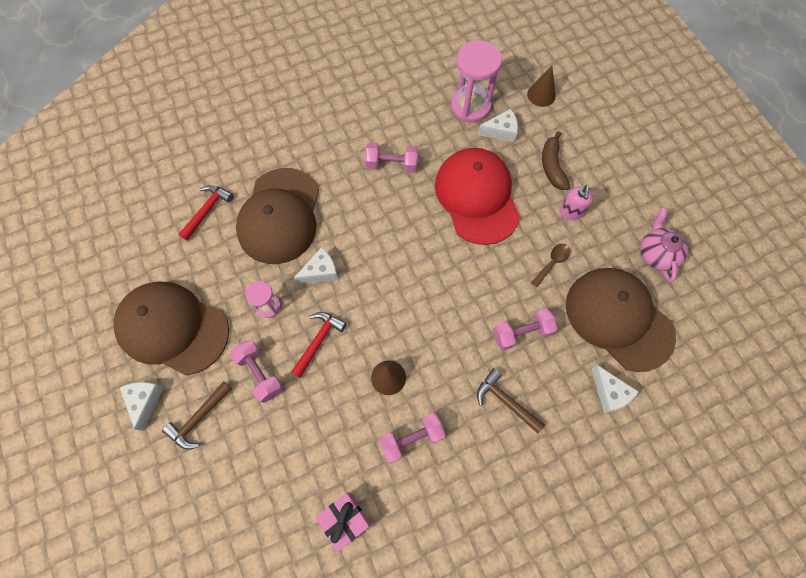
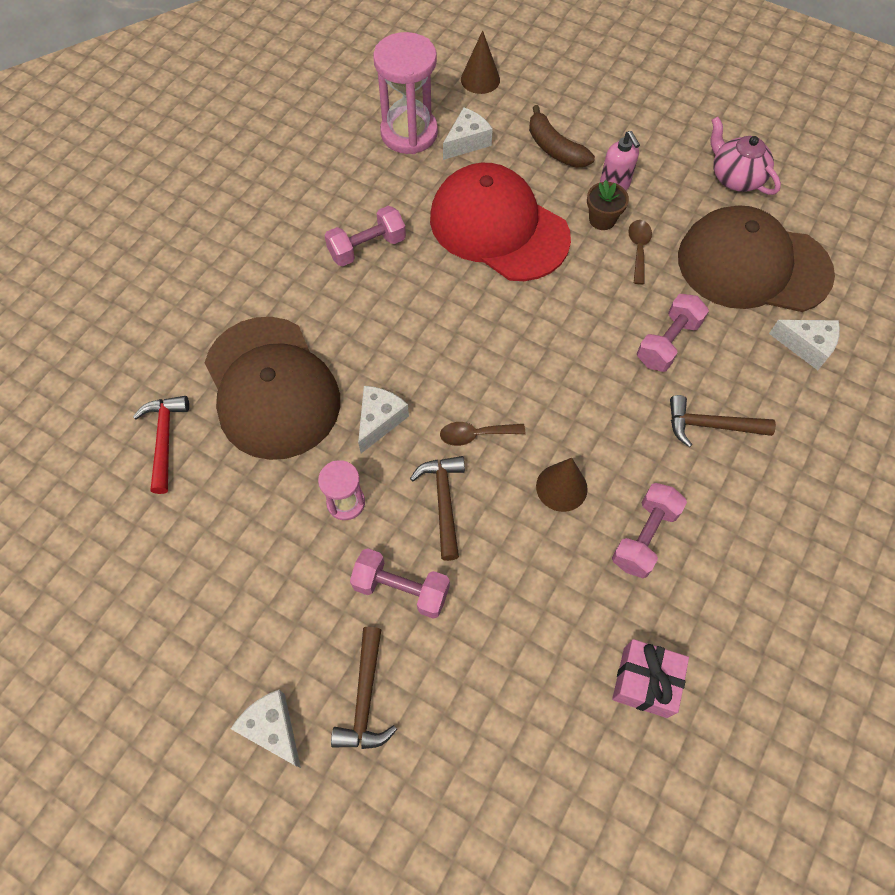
camera: 35 degrees left, 5 degrees down
brown cap [113,282,229,376] -> none
red hammer [291,312,347,378] -> brown hammer [410,456,465,561]
none -> brown spoon [440,422,525,446]
none -> brown flower pot [587,180,629,230]

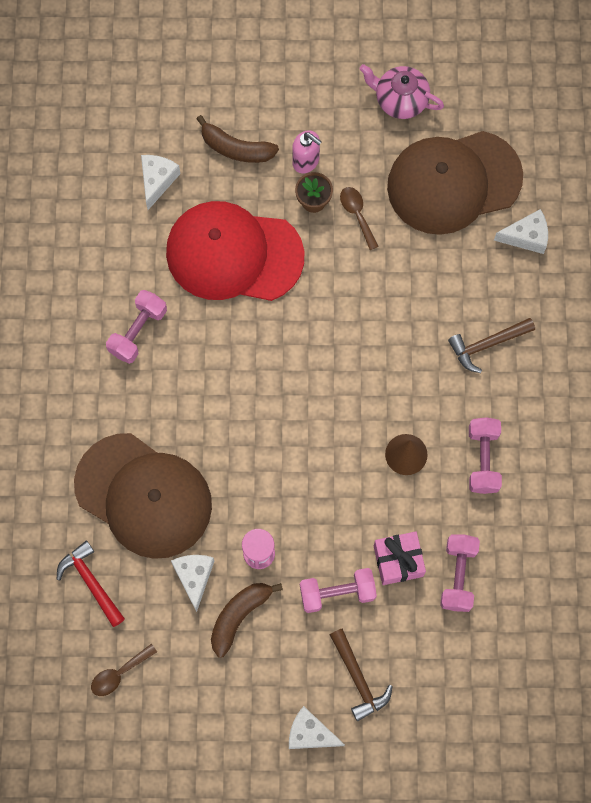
camera: 30 degrees left, 10 degrees up
white cheese [358,386,409,453] -> white cheese moved to [171,555,214,612]
pink hourglass [373,32,438,154] -> none
brown hammer [410,456,465,561] -> none
brown spoon [440,422,525,446] -> brown spoon moved to [91,644,157,696]
brown cone [461,30,500,94] -> none
pink gift [612,639,689,718] -> pink gift moved to [374,531,426,585]
pink dumbbell [637,294,709,372] -> pink dumbbell moved to [440,534,480,612]
none -> brown banana [211,583,283,657]

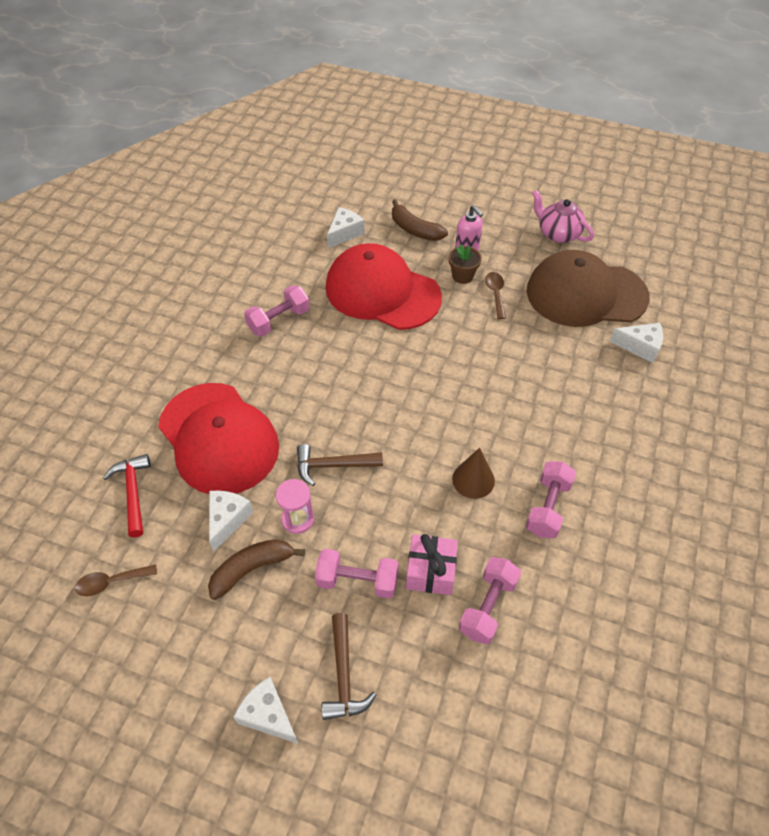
camera: 20 degrees right, 20 degrees down
brown cap [74,433,212,559] -> red cap [158,383,279,494]
brown hammer [448,318,535,373] -> brown hammer moved to [297,444,383,486]

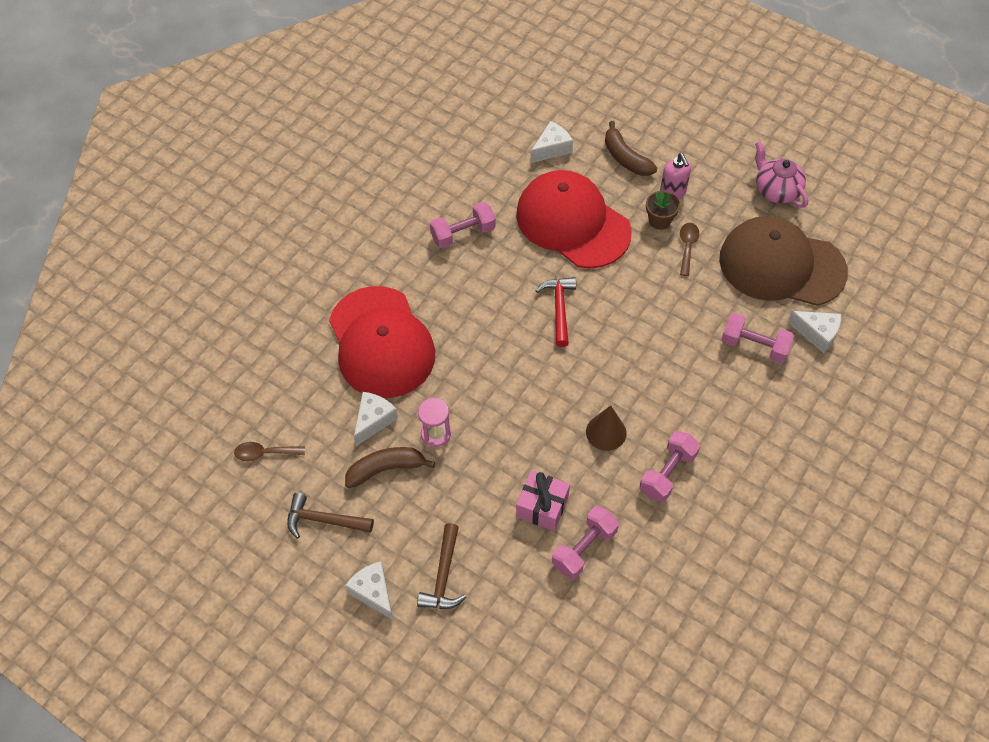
camera: 15 degrees right, 5 degrees up
red hammer [103,454,151,537] -> red hammer moved to [536,277,576,347]
brown hammer [297,444,383,486] -> brown hammer moved to [287,493,374,539]
pink dumbbell [315,549,398,599] -> pink dumbbell moved to [721,313,794,363]

